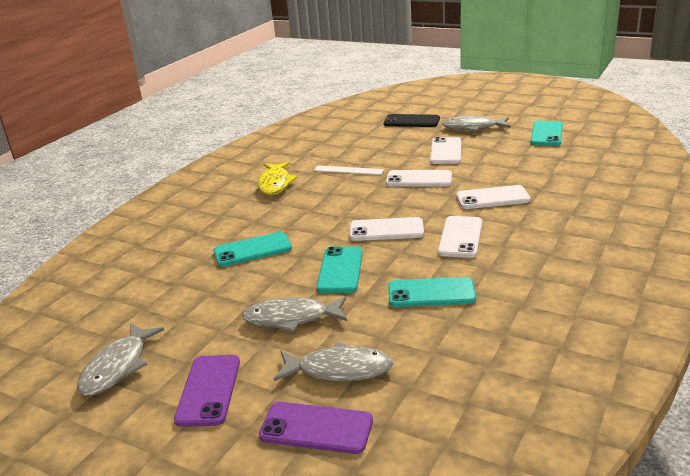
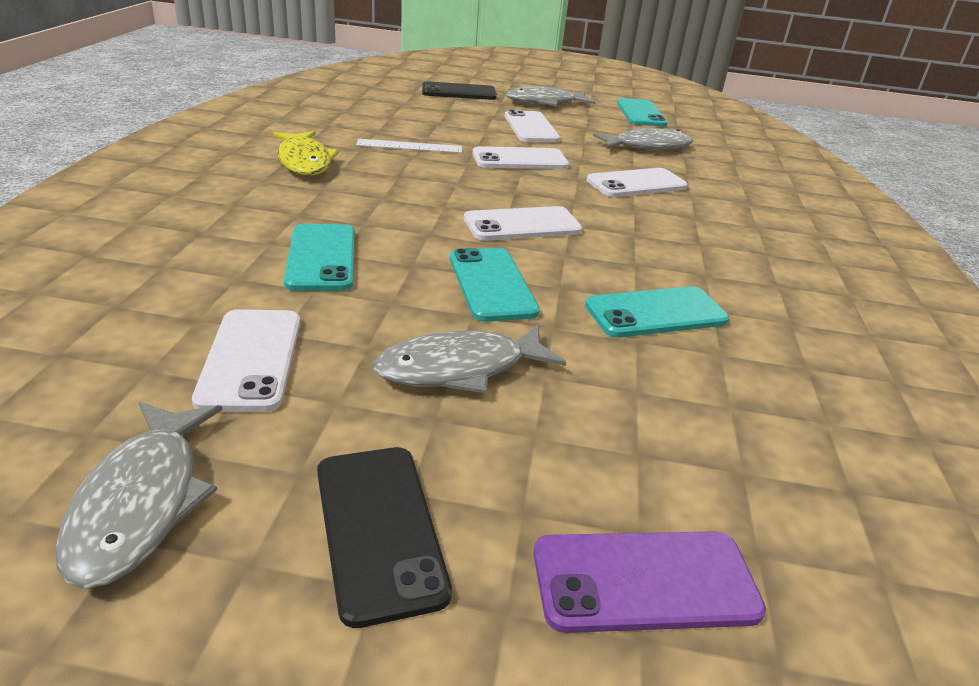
camera: 25 degrees left, 5 degrees up
purple phone [174,355,240,427] -> black phone [317,447,452,628]
turquoise phone [213,232,292,267] -> turquoise phone turned 60 degrees counterclockwise [284,224,355,291]
grey fish [274,342,393,381] -> grey fish moved to [593,128,693,150]
white phone [438,216,482,258] -> white phone moved to [192,309,300,412]

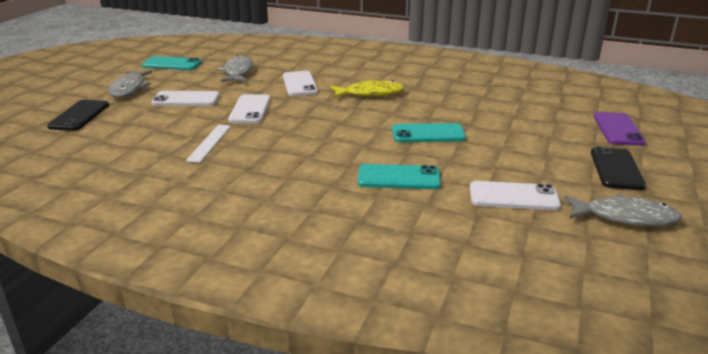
camera: 75 degrees left, 5 degrees down
yellow fish [273,131,339,176] -> yellow fish moved to [330,80,404,98]
black phone [317,447,452,628] -> black phone turned 75 degrees counterclockwise [591,147,646,190]
grey fish [373,325,566,393] -> none
white phone [464,206,582,241] -> none
turquoise phone [585,286,729,338] -> none

